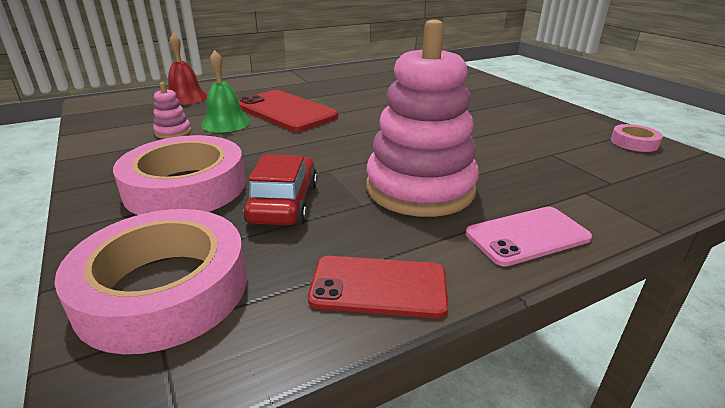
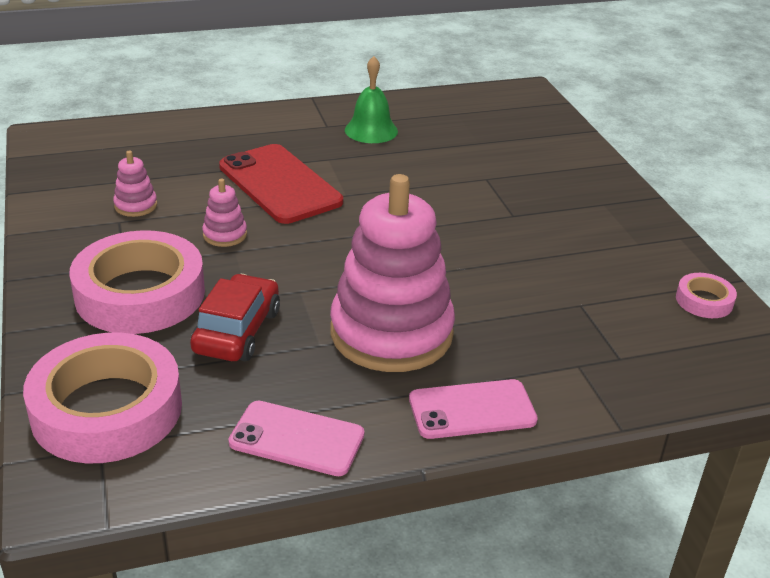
camera: 10 degrees right, 5 degrees up
red bell [168,33,207,105] -> none
green bell [201,50,251,133] -> green bell moved to [345,56,398,143]
red phone [308,256,448,318] -> pink phone [228,401,365,476]
none -> pink stacking toy [202,179,247,247]

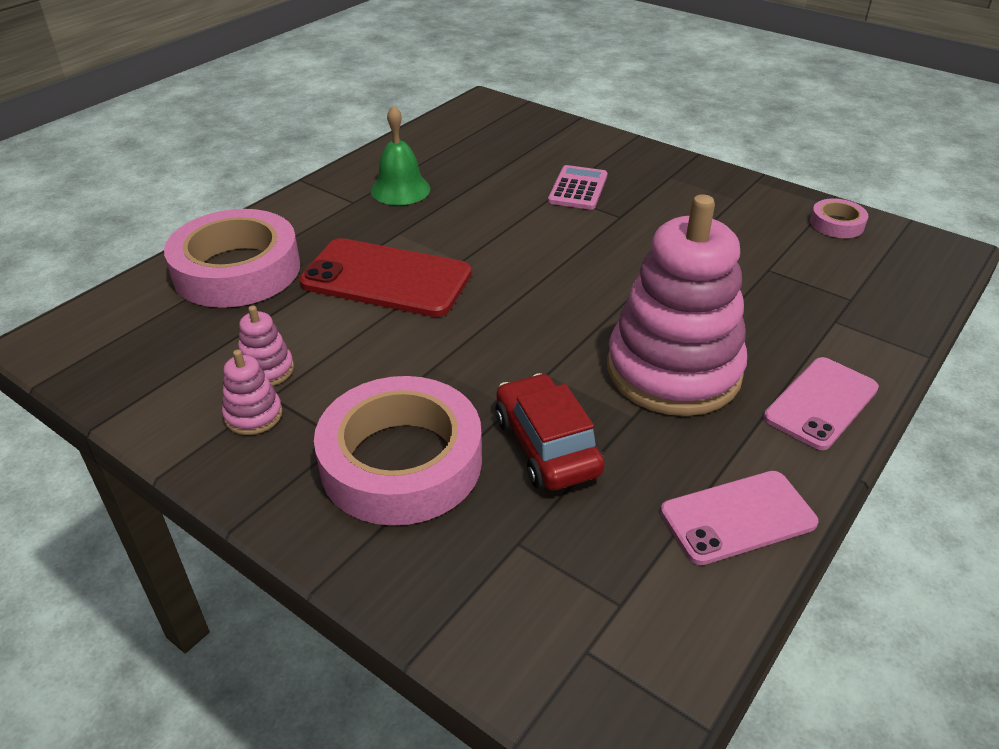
camera: 35 degrees left, 5 degrees up
pink tape [23,333,182,463] -> pink tape moved to [164,209,300,308]
pink stacking toy [202,179,247,247] -> pink stacking toy moved to [222,350,283,435]
none -> pink calculator [548,165,607,210]

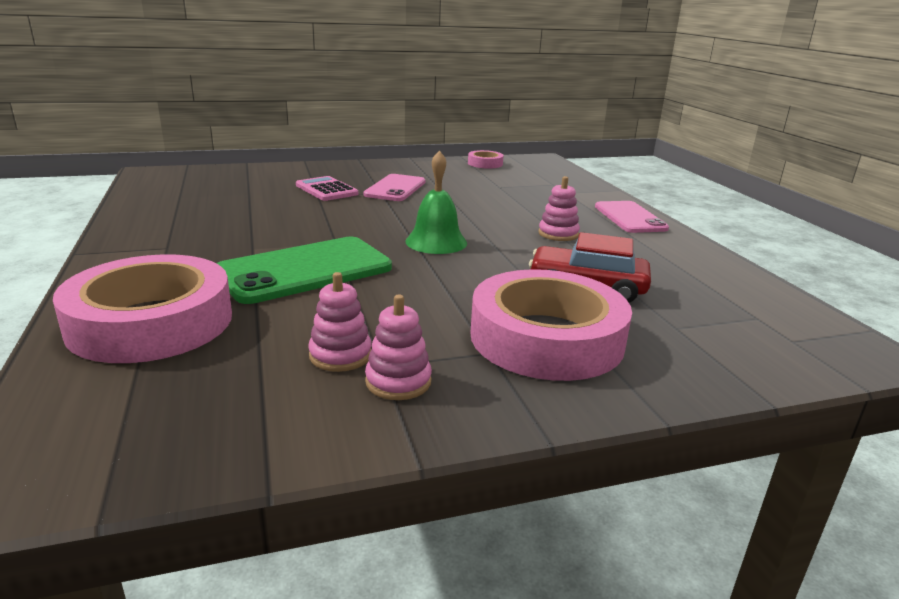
camera: 55 degrees left, 15 degrees down
red phone [299,238,472,317] -> green phone [217,237,392,304]
green bell [371,105,430,205] -> green bell moved to [405,150,467,254]
pink stacking toy [607,194,747,416] -> pink stacking toy [538,176,580,241], size x0.40
pink phone [660,471,818,565] -> pink phone moved to [363,174,426,201]

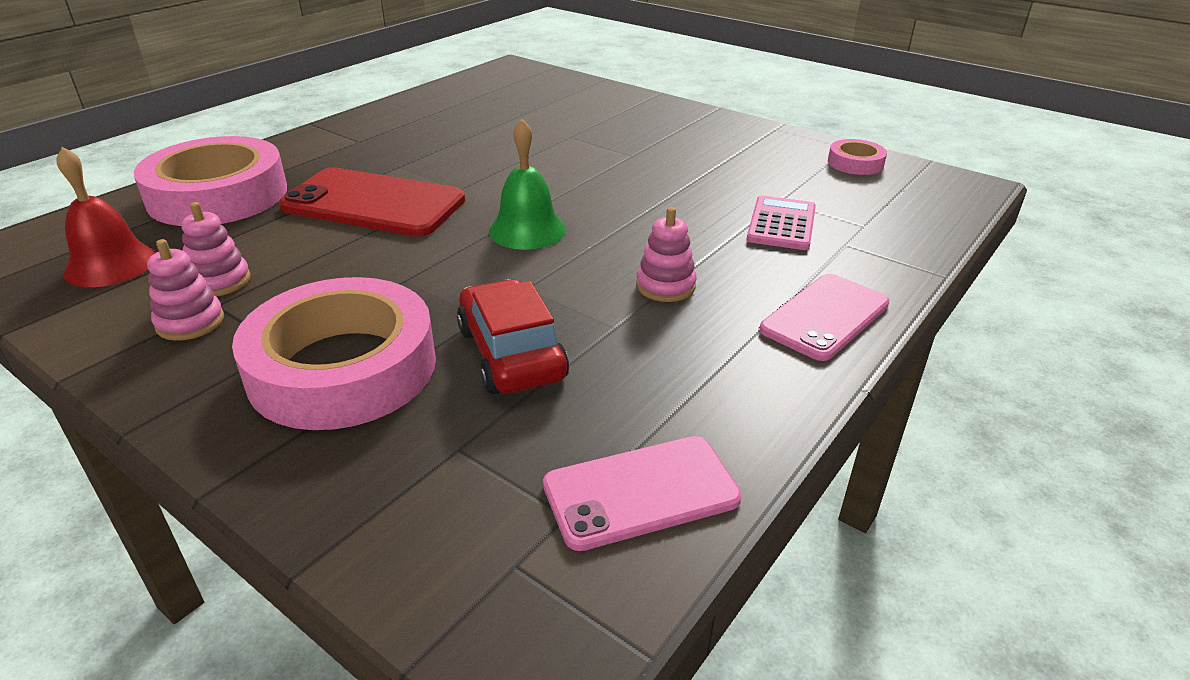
camera: 55 degrees right, 10 degrees up
green phone [217,237,392,304] -> red phone [279,167,465,237]
pink calculator [296,176,358,201] -> pink calculator moved to [747,196,816,250]
pink phone [363,174,426,201] -> pink phone moved to [543,436,742,551]
none -> red bell [57,147,156,287]

